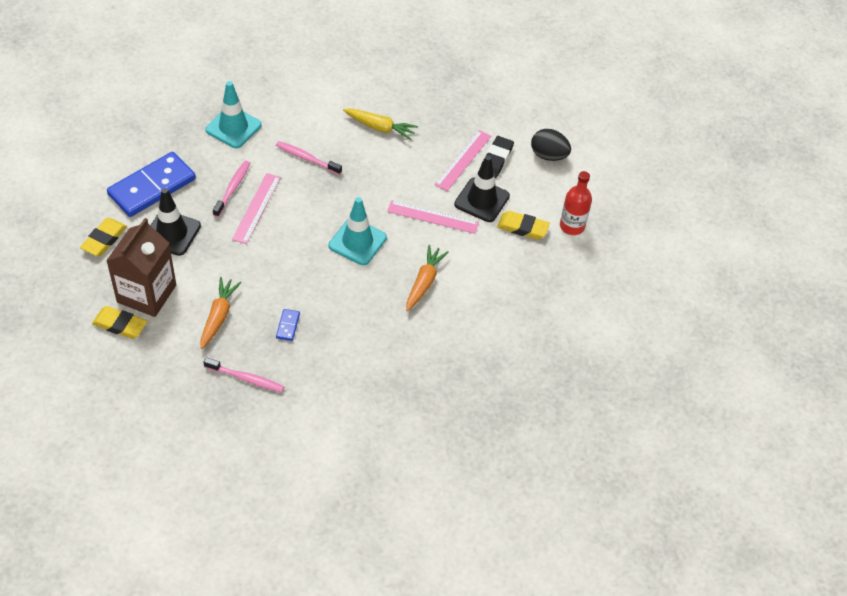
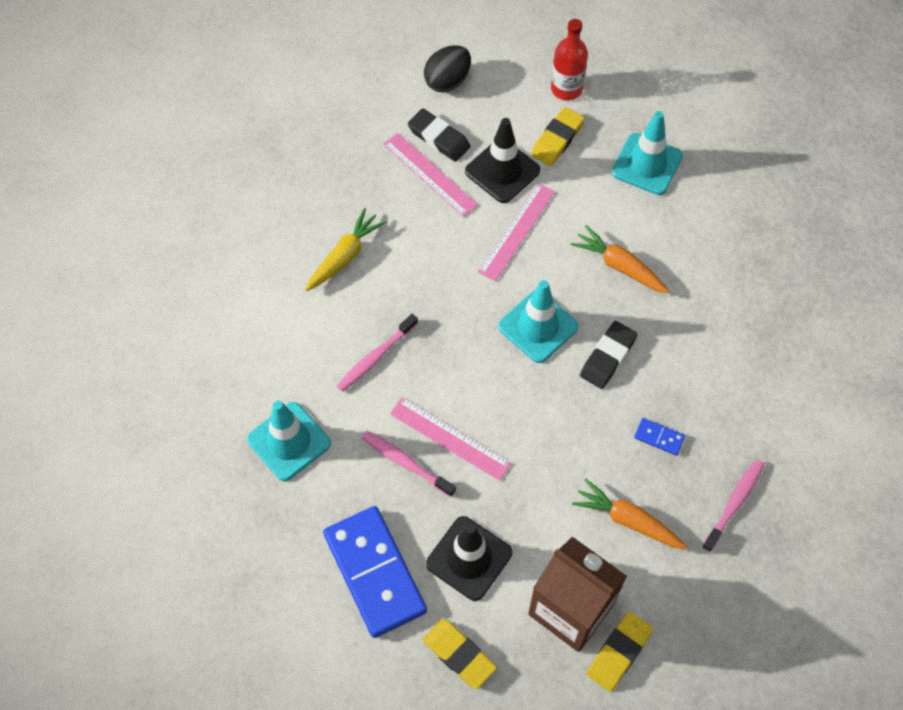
camera: 70 degrees left, 10 degrees up
none -> black eraser [580,321,637,389]
none -> turquoise traffic cone [612,111,683,195]

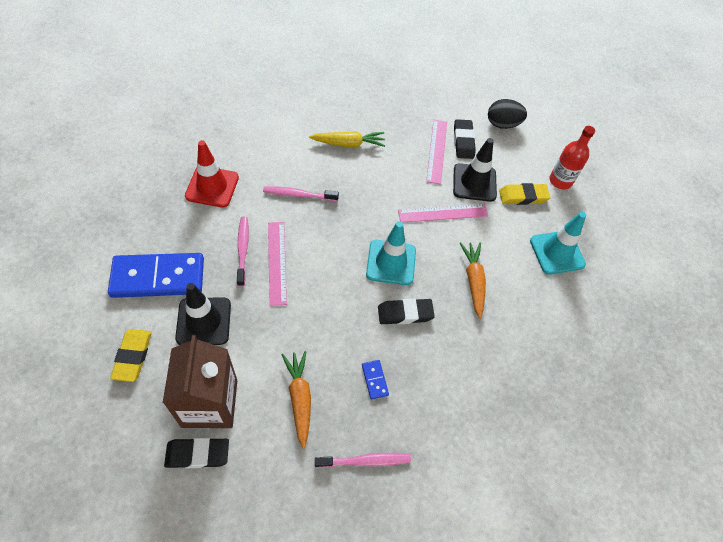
camera: 45 degrees right, 5 degrees down
turquoise traffic cone [247,400,331,481] -> red traffic cone [185,140,239,208]
blue domino [323,506,427,638] -> blue domino turned 60 degrees clockwise [108,253,204,298]
yellow eraser [586,612,653,692] -> black eraser [164,438,229,468]

